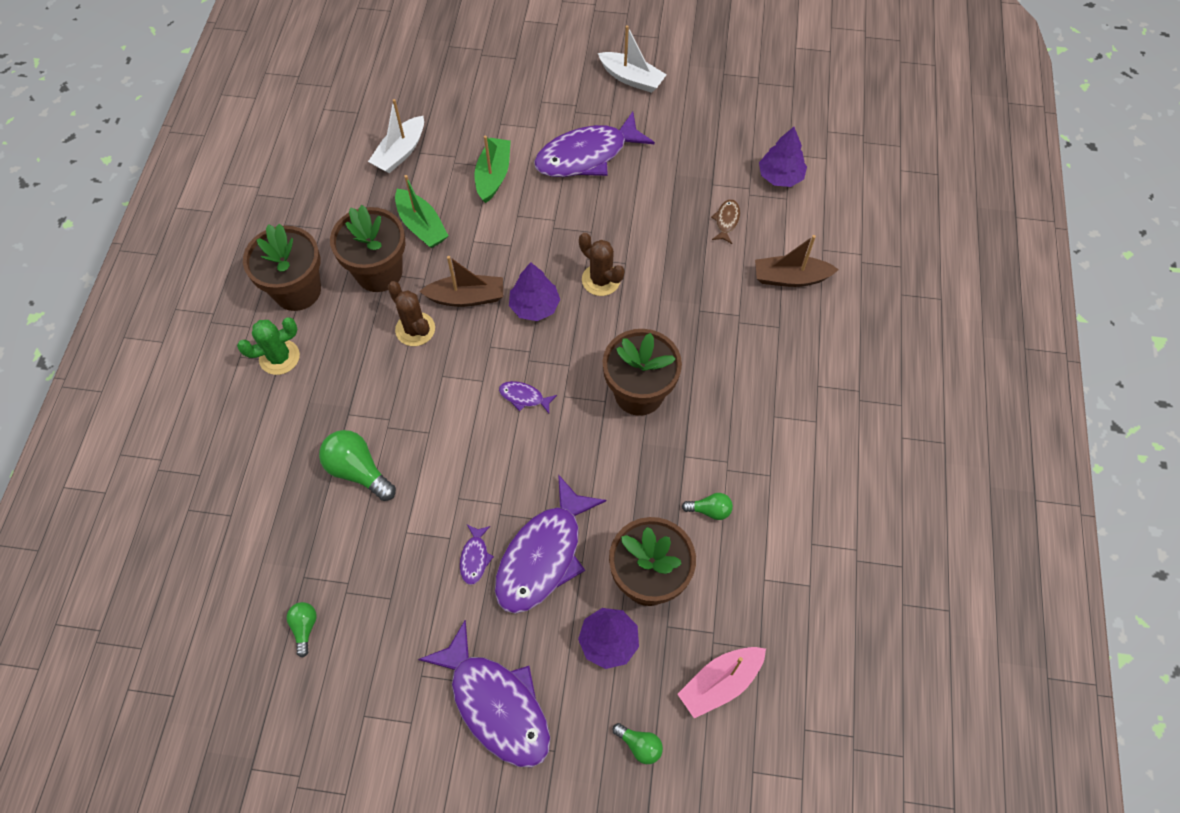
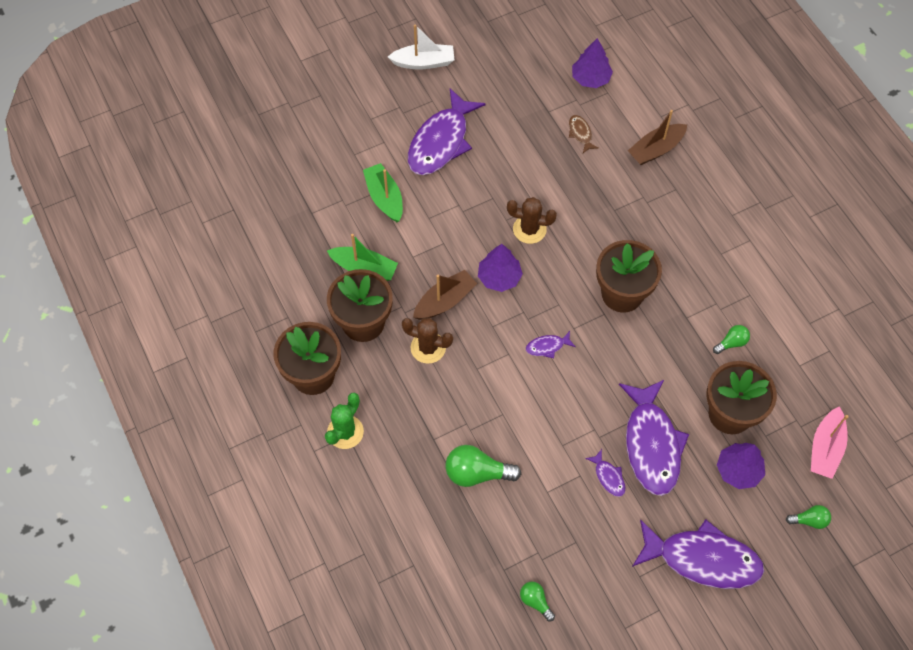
camera: 35 degrees left, 0 degrees up
white boat [368,99,424,173] -> none

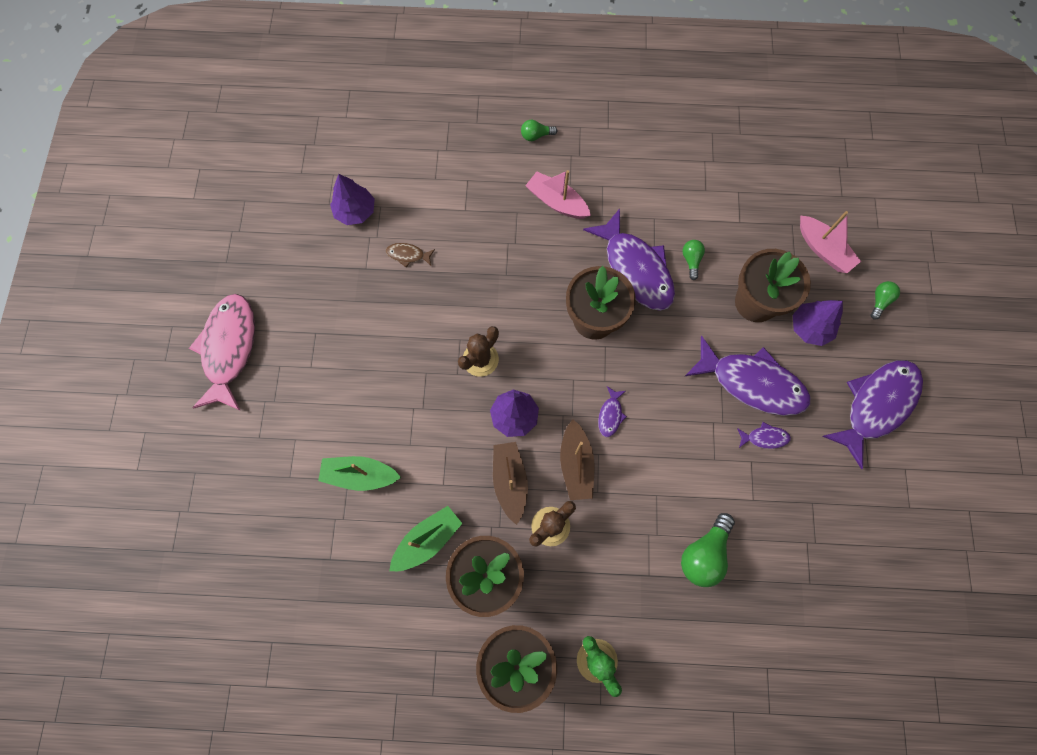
camera: 60 degrees left, 10 degrees up
white boat [388,25,454,70] -> pink fish [189,294,255,411]
purple fish [408,88,486,175] -> purple fish moved to [583,209,675,311]
green light bulb [520,582,555,621] -> green light bulb moved to [521,120,558,141]
brown boat [628,110,687,165] -> brown boat moved to [560,419,595,500]
none -> pink boat [525,170,591,219]

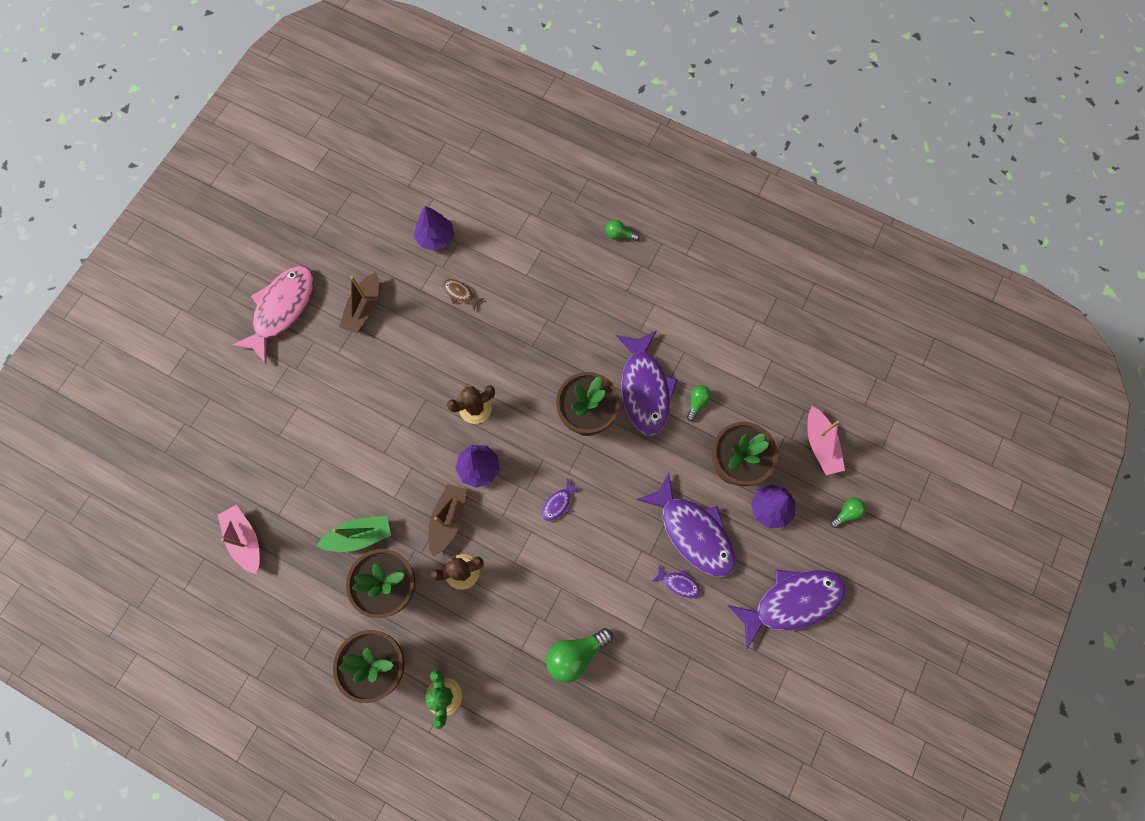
camera: 25 degrees right, 0 degrees up
green boat [318,456,401,491] -> none
pink boat [525,170,591,219] -> pink boat moved to [218,505,260,574]
brown boat [560,419,595,500] -> brown boat moved to [339,272,379,334]

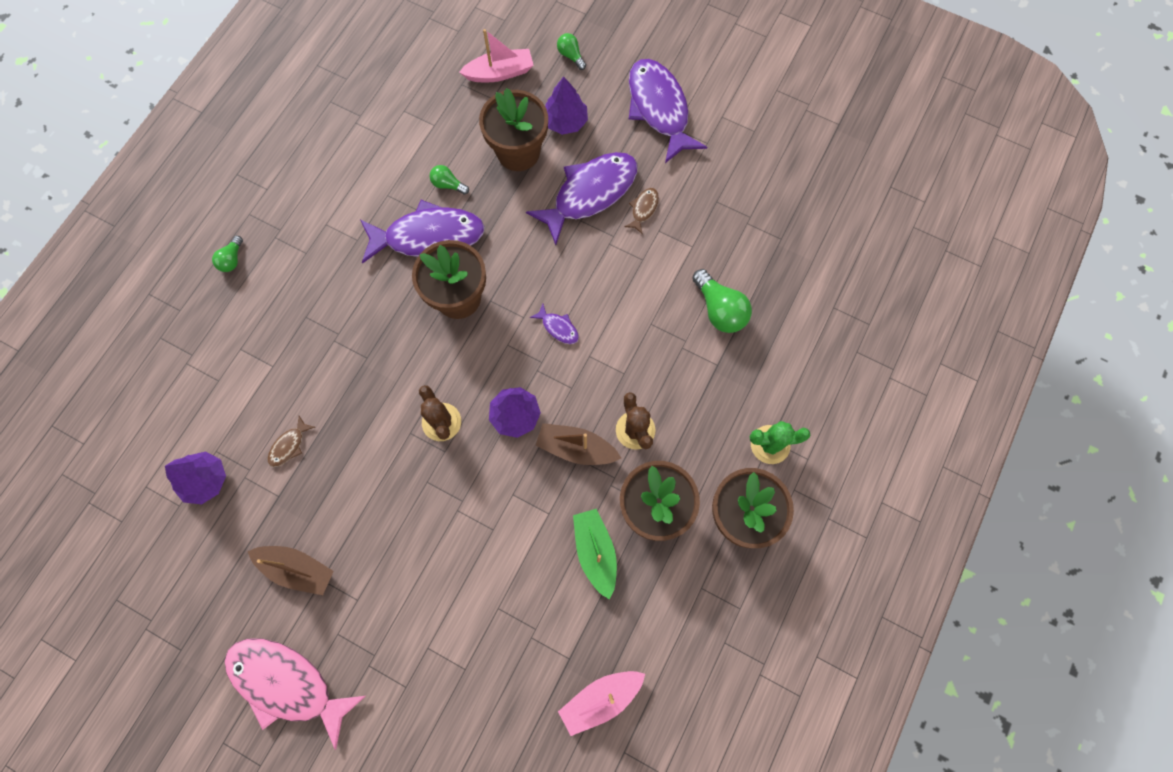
camera: 90 degrees left, 0 degrees up
purple fish [652,565,701,598] -> brown fish [625,188,659,234]

